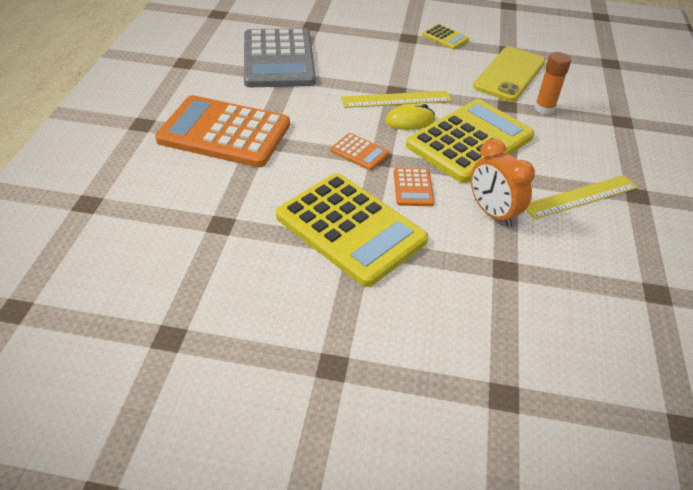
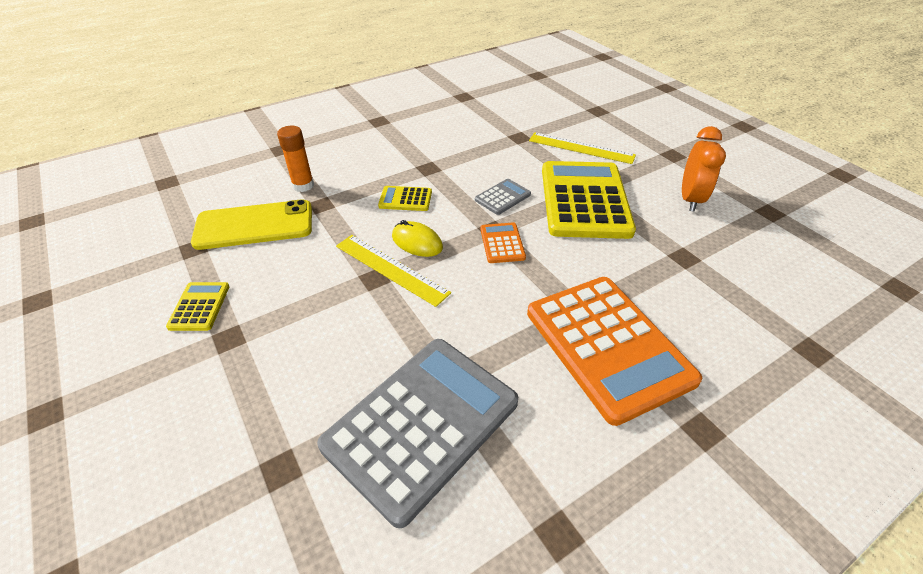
camera: 130 degrees left, 0 degrees up
orange calculator [394,168,434,206] -> grey calculator [475,179,531,215]
yellow calculator [406,99,535,183] -> yellow calculator [378,186,432,211], size x0.43
orange clock [471,139,535,228] -> orange clock moved to [682,126,726,212]
yellow ruler [526,175,638,219] -> yellow ruler moved to [529,132,636,164]

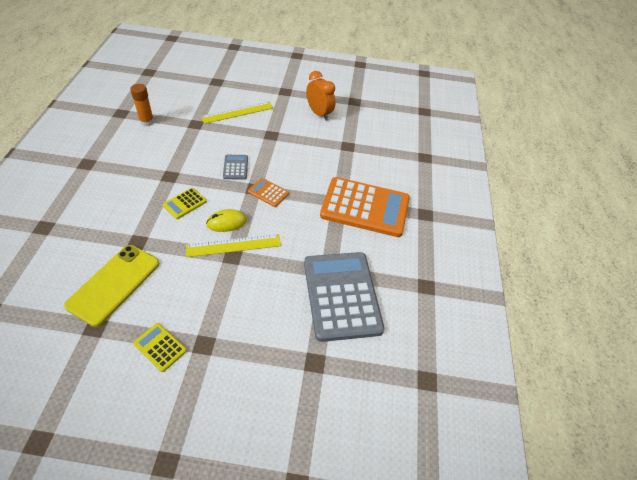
camera: 55 degrees left, 5 degrees up
orange glue stick [277,126,314,192] -> orange glue stick moved to [130,84,154,127]
yellow calculator [542,161,636,239] -> none

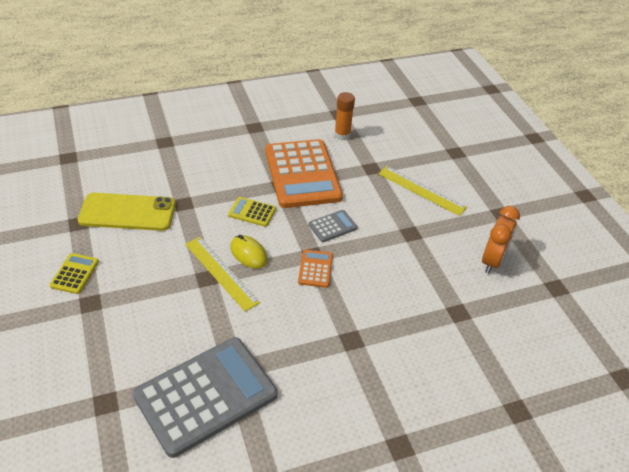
camera: 65 degrees right, 5 degrees down
orange calculator [320,177,410,237] -> orange calculator moved to [265,139,343,208]

